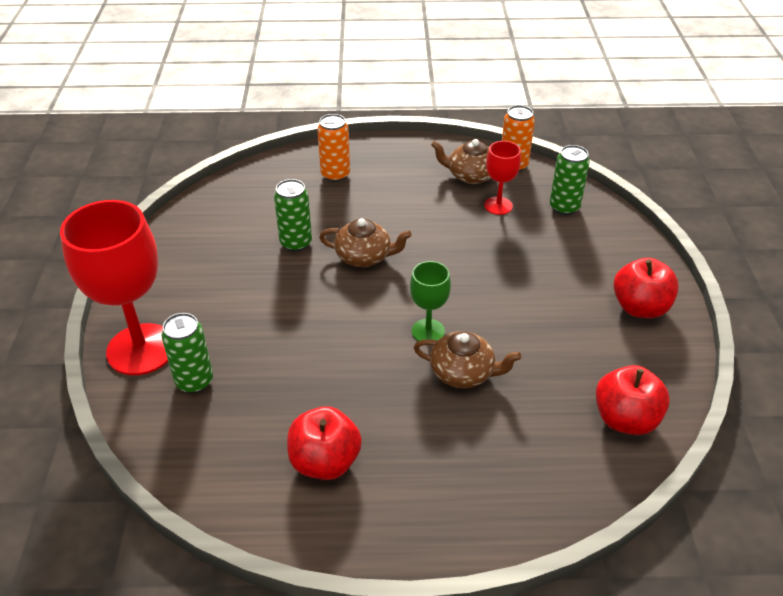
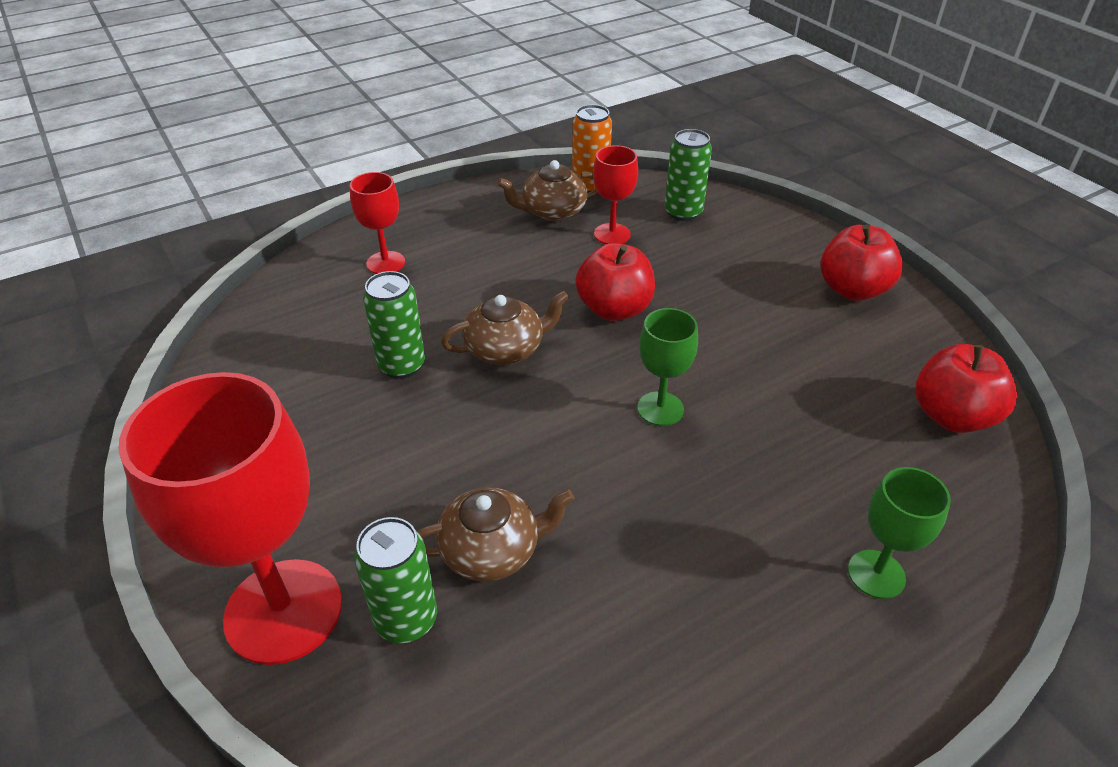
camera: 30 degrees left, 0 degrees up
red apple [287,406,362,480] -> red apple moved to [575,243,655,321]
orange can [317,114,350,182] -> red goblet [350,172,405,274]
brown teapot [413,331,521,388] -> brown teapot moved to [417,487,574,582]
none -> green goblet [848,467,951,599]

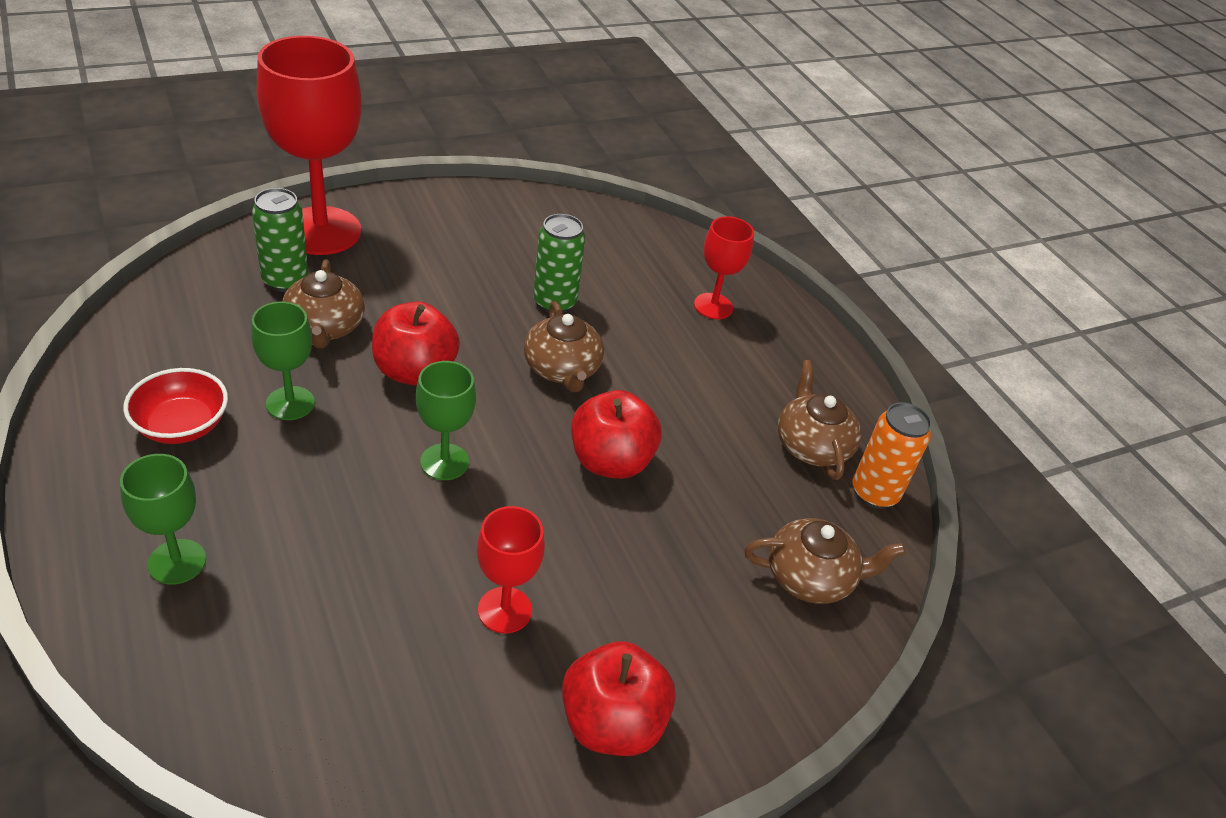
camera: 90 degrees right, 0 degrees up
red goblet [593,145,638,244] -> red goblet moved to [477,506,545,634]
green can [665,129,712,221] -> brown teapot [744,518,905,604]
red apple [915,344,1017,433] -> red apple moved to [372,301,460,386]
none -> red bowl [123,368,228,444]
none -> green goblet [251,302,315,420]

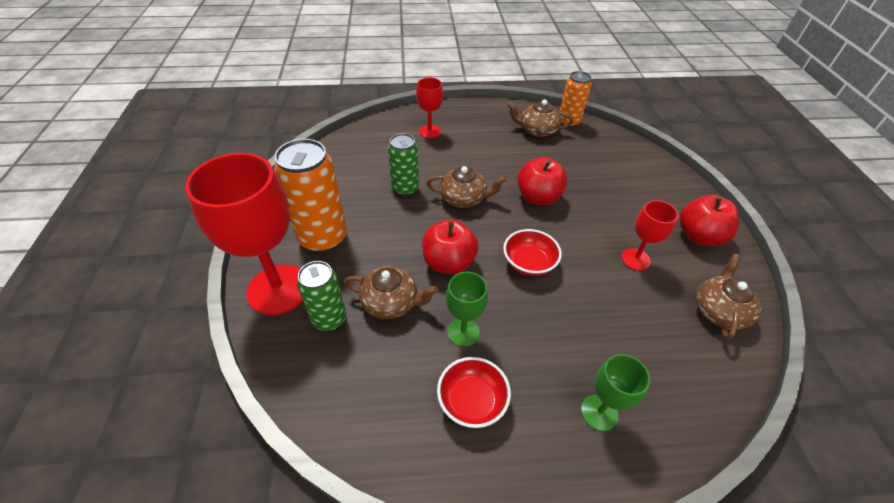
camera: 65 degrees left, 5 degrees up
green goblet [416,361,476,480] -> red bowl [503,229,562,276]
brown teapot [744,518,905,604] -> brown teapot moved to [696,254,762,340]
none -> orange can [274,139,347,253]

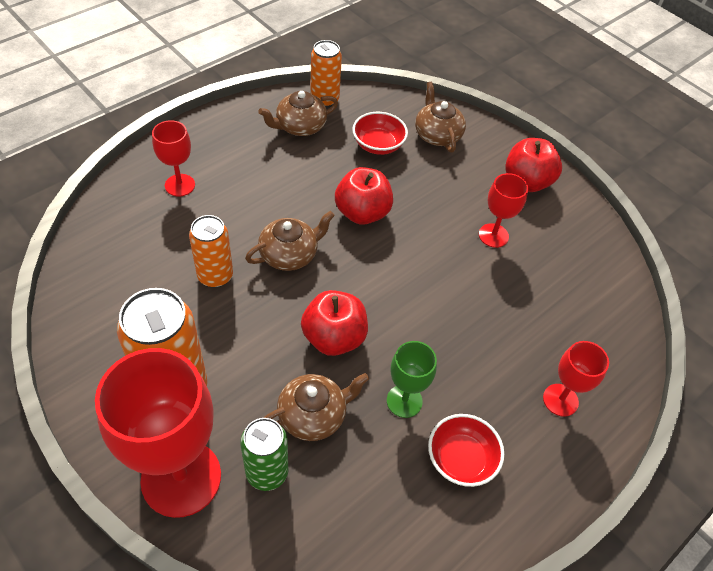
camera: 40 degrees left, 5 degrees up
green can [388,133,419,196] -> orange can [189,215,233,288]
red bowl [503,229,562,276] -> red bowl moved to [352,112,408,155]
green goblet [581,354,650,431] -> red goblet [543,341,609,417]
brown teapot [696,254,762,340] -> brown teapot moved to [415,82,466,152]

